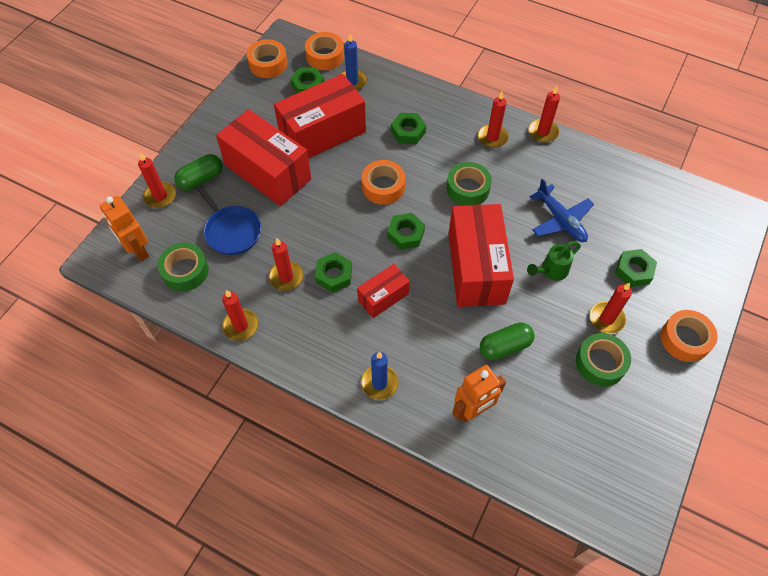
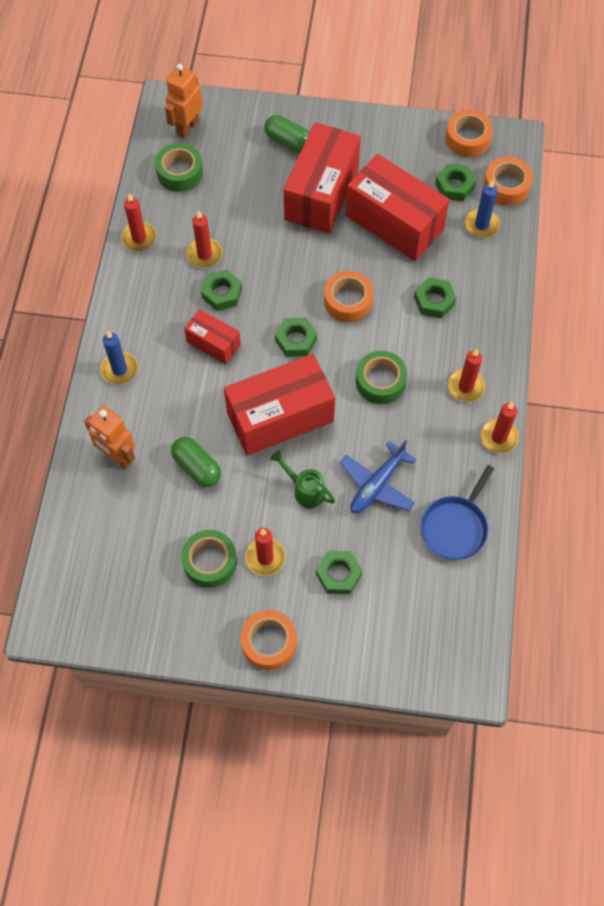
camera: 70 degrees right, 5 degrees up
red candle [138,153,176,208] -> none
blue pan [196,185,261,255] -> blue pan moved to [420,465,494,560]

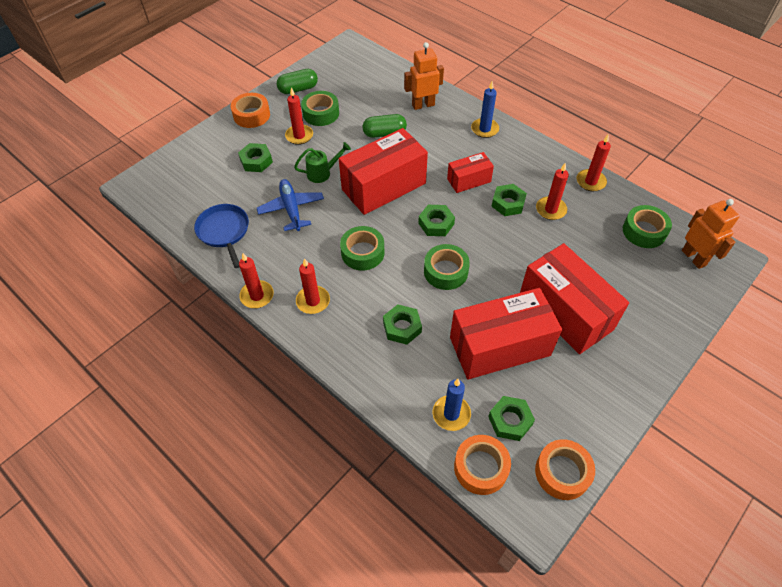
camera: 125 degrees right, 10 degrees down
red box [224,354,335,456] -> red box turned 45 degrees clockwise [339,128,428,215]
green capsule [264,115,310,153] -> green capsule moved to [277,69,318,94]
orange tape [324,271,373,322] -> green tape [424,244,470,290]

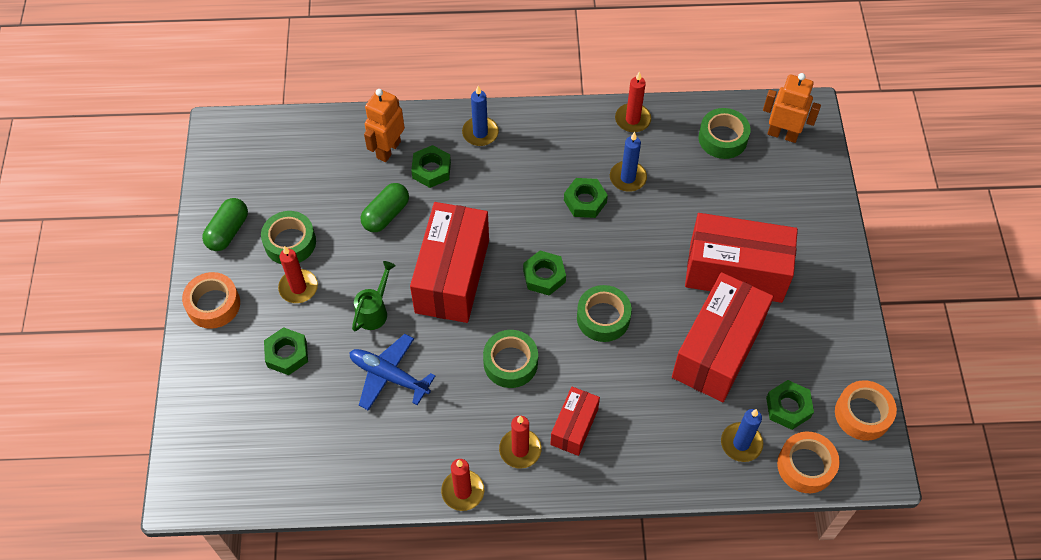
camera: 45 degrees left, 5 degrees up
blue pan [194,204,249,268] -> none
green nut [383,304,422,345] -> green nut moved to [411,145,451,188]
red box [447,152,494,193] -> red box moved to [550,387,600,456]
red candle [536,163,569,220] -> blue candle [610,132,647,192]

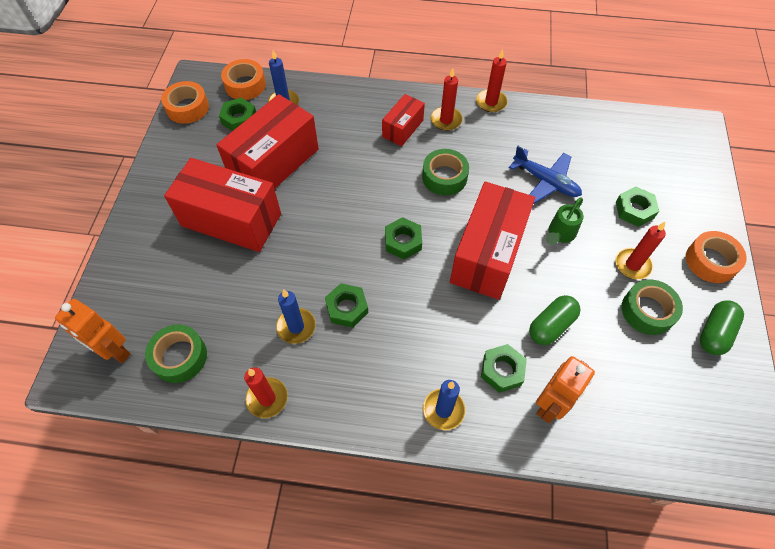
camera: 170 degrees left, 0 degrees up
green tape [577,285,632,342] -> none

